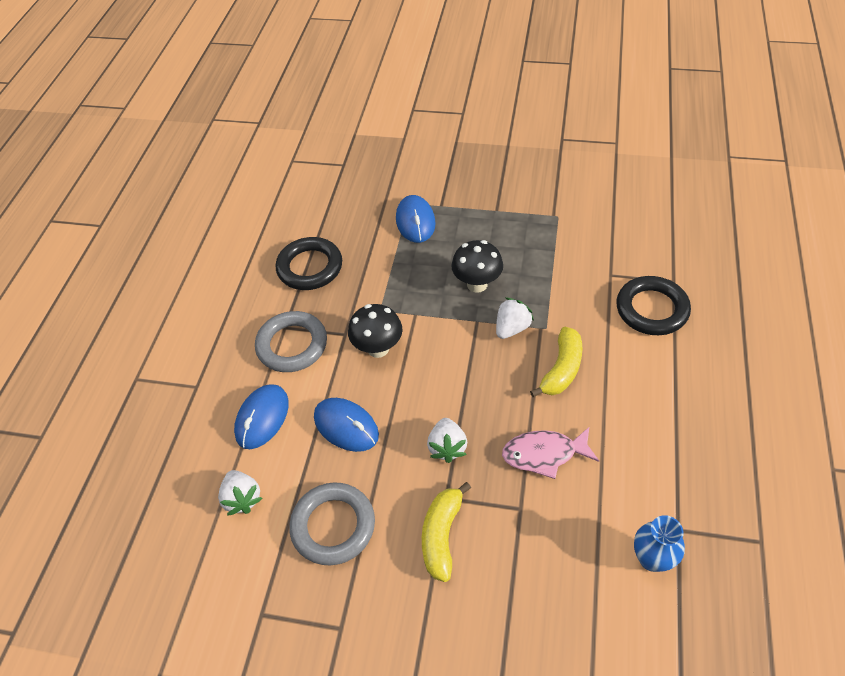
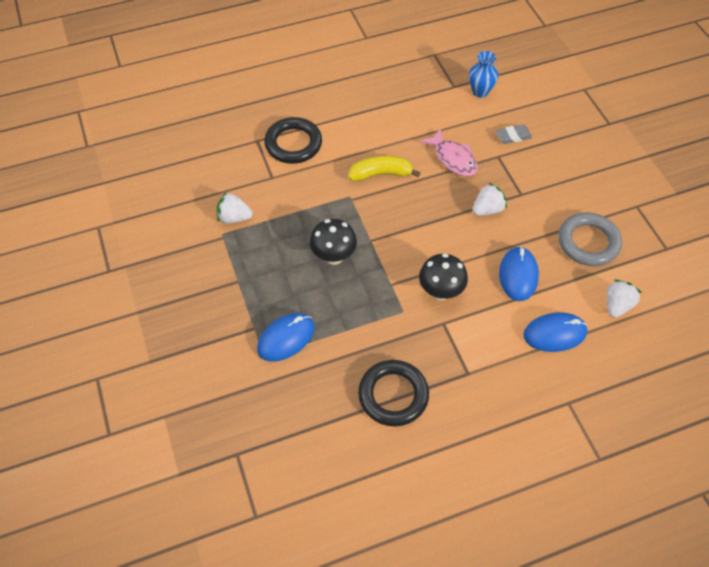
camera: 125 degrees left, 5 degrees up
grey ring [255,311,327,372] -> none
yellow banana [422,482,471,582] -> none
white strawberry [496,298,534,339] -> white strawberry moved to [217,192,253,224]
none -> grey eraser [496,125,532,144]

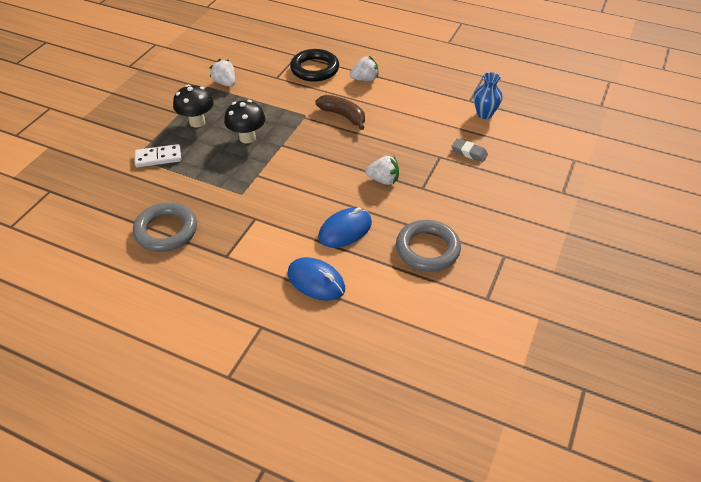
camera: 45 degrees right, 10 degrees down
blue mouse [257,313,315,362] -> white domino [135,144,181,167]
yellow banana [348,156,420,181] -> brown banana [315,95,365,130]
black ring [358,360,429,426] -> grey ring [133,202,197,252]
black mushroom [419,254,468,300] -> black mushroom moved to [173,85,214,127]
pink fish [420,128,478,176] -> none
white strawberry [607,280,642,318] -> white strawberry moved to [350,56,378,81]

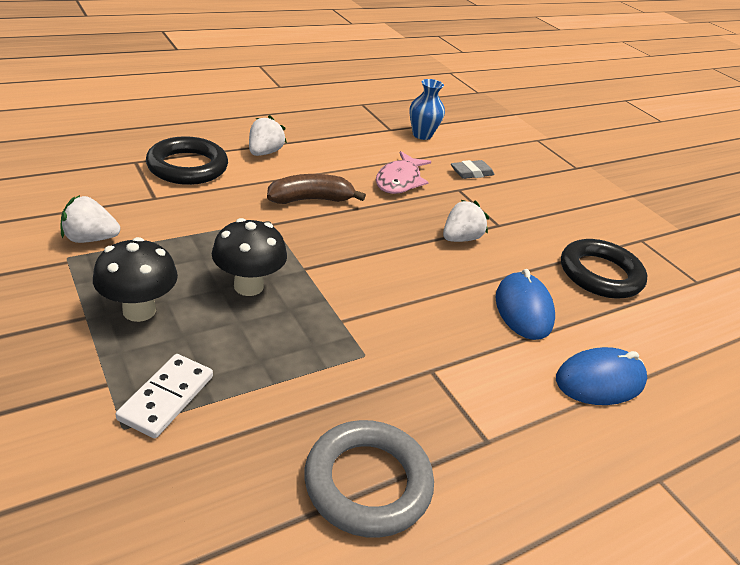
camera: 60 degrees left, 10 degrees down
grey ring [396,220,461,272] -> black ring [561,239,647,299]
none -> pink fish [376,151,431,194]

